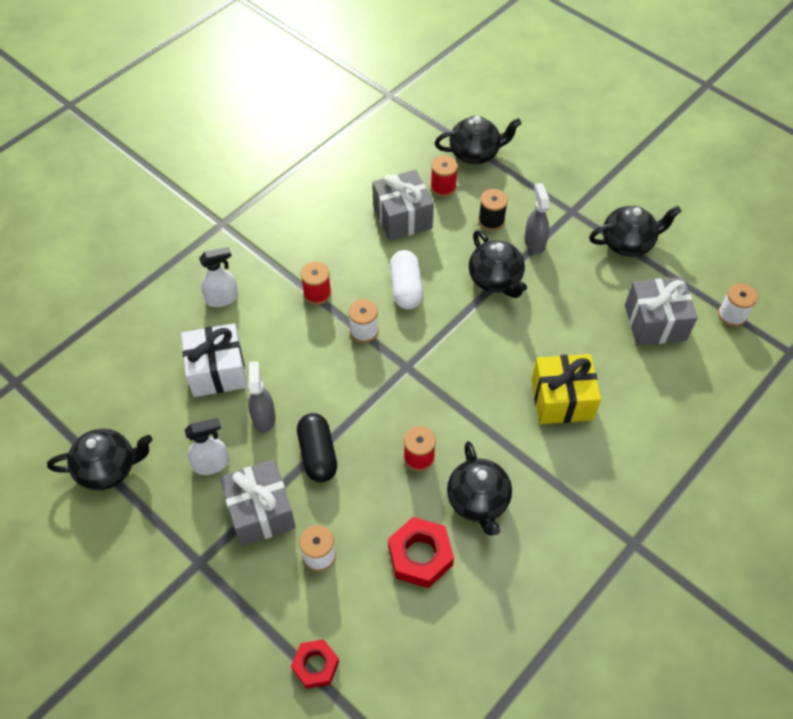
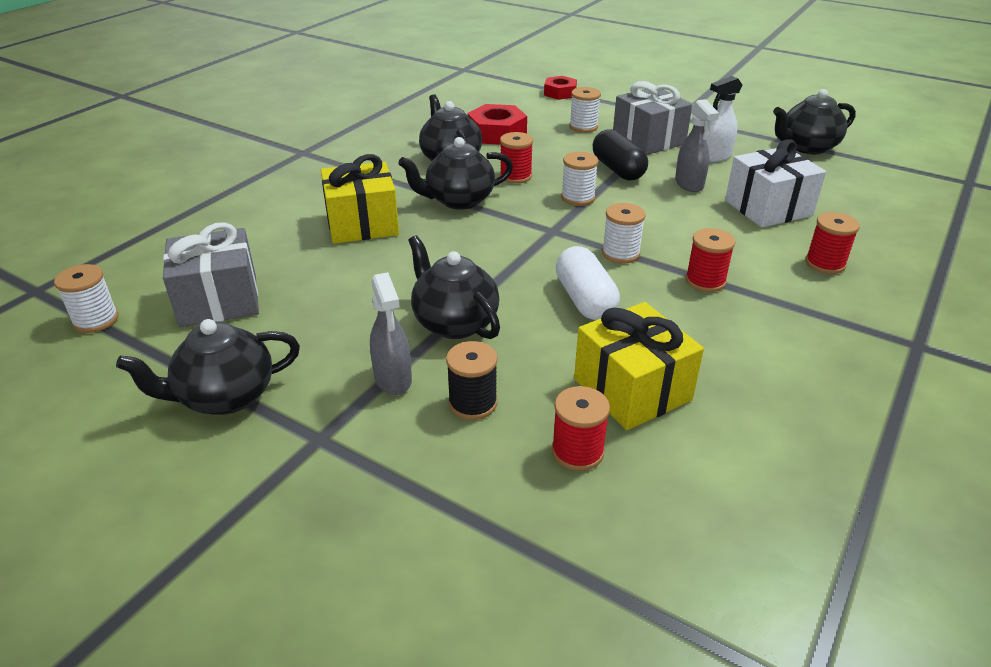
camera: 170 degrees right, 20 degrees down
white spray bottle [199,247,238,307] -> red spool [805,212,860,274]
grey gift [372,170,434,241] -> yellow gift [574,302,704,430]
black teapot [435,116,521,164] -> black teapot moved to [398,137,513,210]
none -> white spool [561,152,598,206]

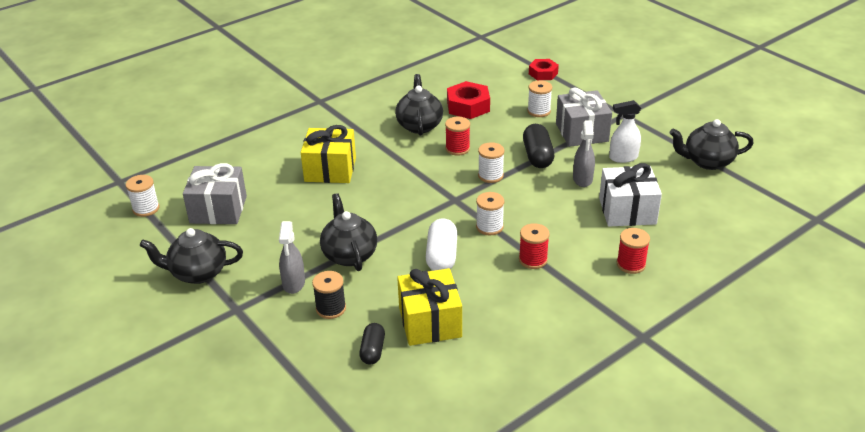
camera: 20 degrees right, 0 degrees up
black teapot [398,137,513,210] -> none
red spool [552,386,610,471] -> black capsule [359,323,385,365]

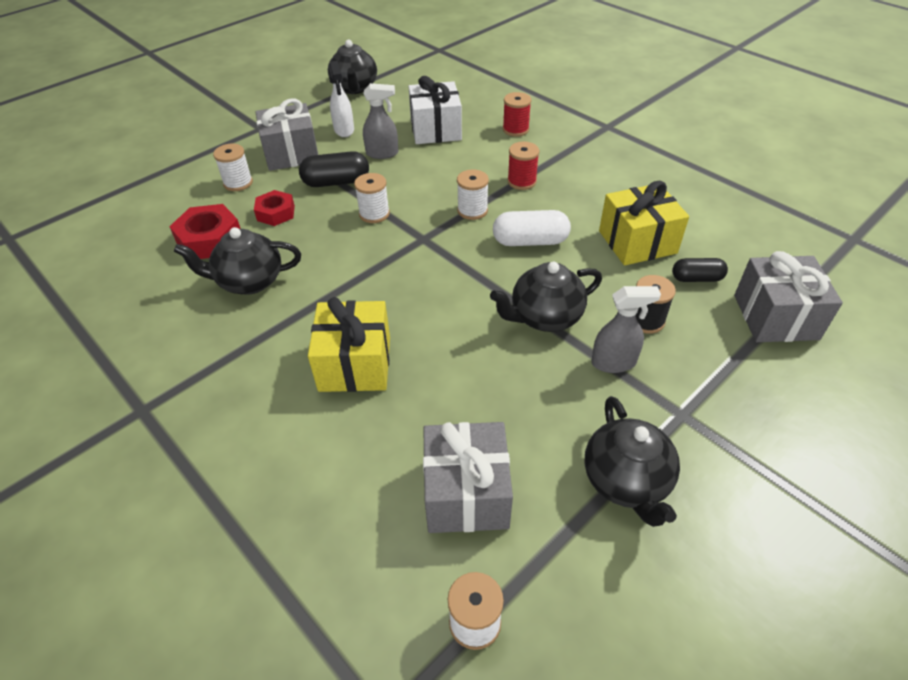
camera: 95 degrees left, 10 degrees up
red spool [445,117,470,156] -> none
red nut [529,59,559,80] -> red nut moved to [254,190,295,226]
none -> grey gift [734,251,843,342]

